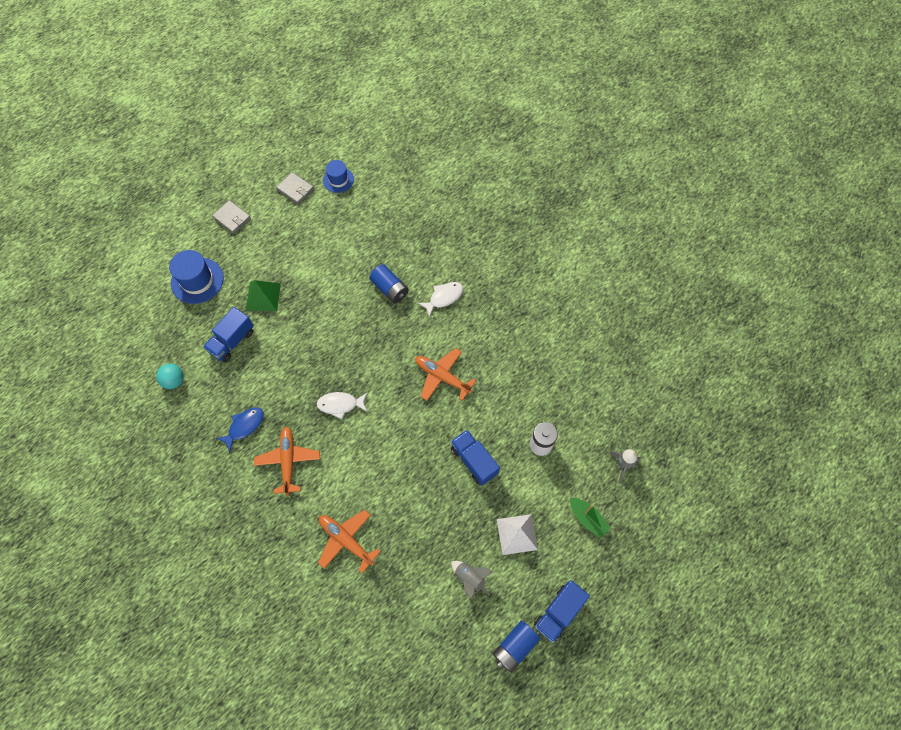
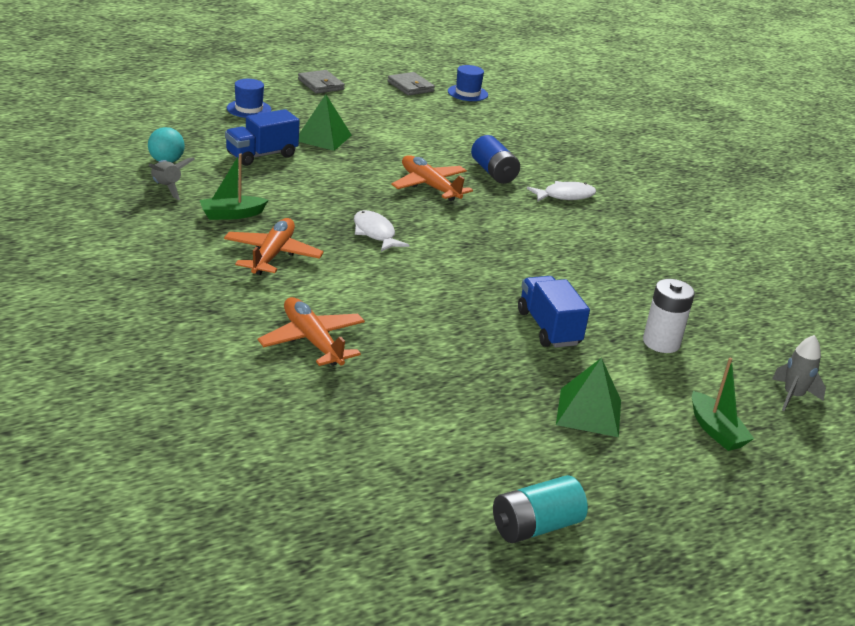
camera: 15 degrees right, 35 degrees down
blue hat [169,250,223,304] -> blue hat [227,79,272,118], size x0.63
blue fish [216,407,264,452] -> green boat [199,153,268,220]
white fish [317,392,367,419] -> white fish turned 45 degrees clockwise [354,210,409,252]
orange plane [415,348,476,401] -> orange plane moved to [391,155,473,201]
grey rocket [451,561,493,599] -> grey rocket moved to [149,157,195,200]
blue battery [492,620,540,673] -> turquoise battery [493,475,588,543]
white pyramid [497,514,538,555] -> green pyramid [556,358,621,437]
blue truck [534,580,590,643] -> none

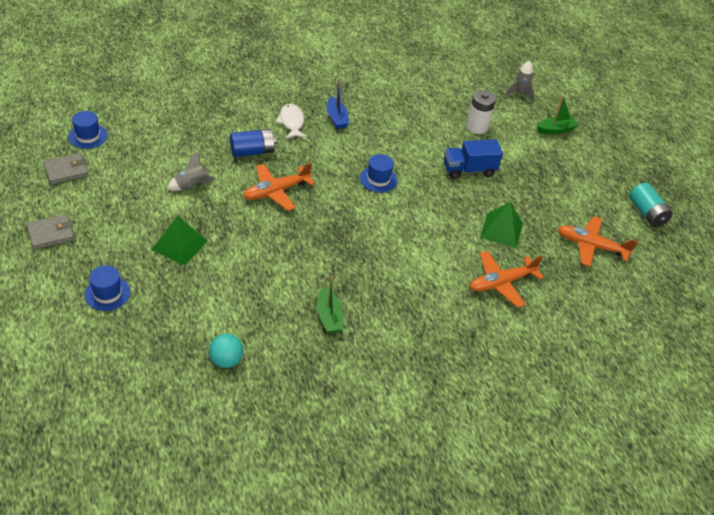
camera: 85 degrees left, 15 degrees up
grey rocket [149,157,195,200] -> grey rocket moved to [167,150,216,191]
orange plane [224,218,324,275] -> orange plane moved to [558,216,638,267]
blue truck [225,109,300,166] -> none
white fish [354,210,409,252] -> none
green pyramid [556,358,621,437] -> green pyramid moved to [480,202,523,248]
none -> blue boat [327,79,349,129]
none -> blue hat [360,154,398,192]

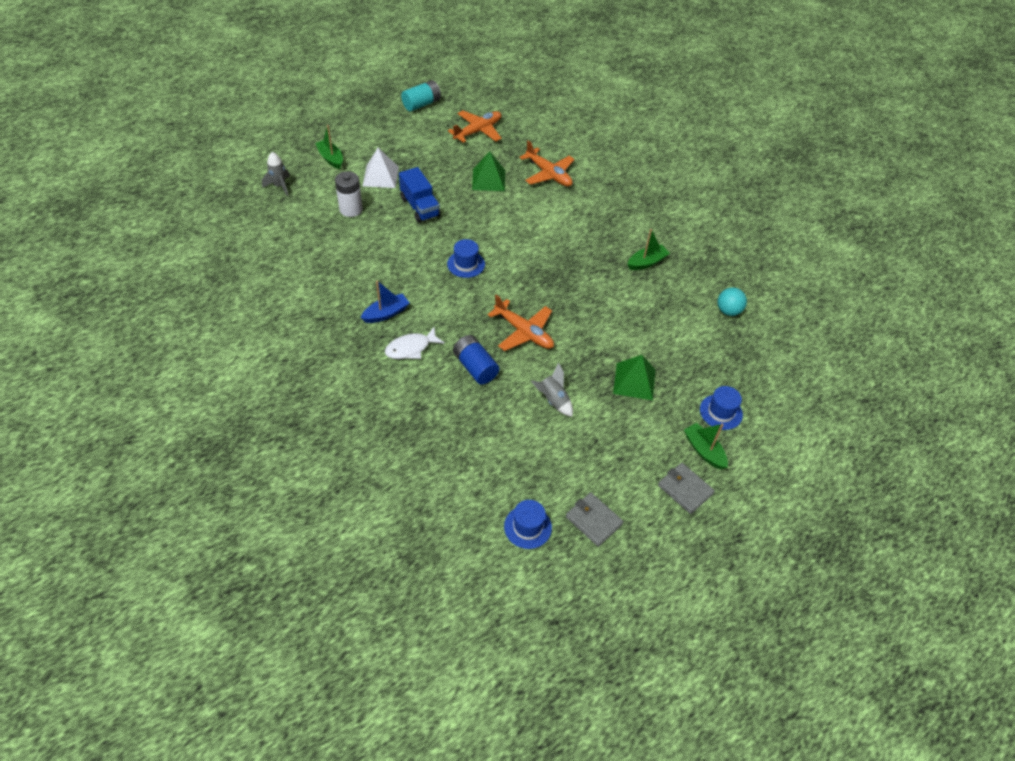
camera: 105 degrees left, 5 degrees up
orange plane [558,216,638,267] -> orange plane turned 135 degrees counterclockwise [448,110,501,143]
none -> white pyramid [363,148,399,188]
none -> green boat [684,423,728,470]

